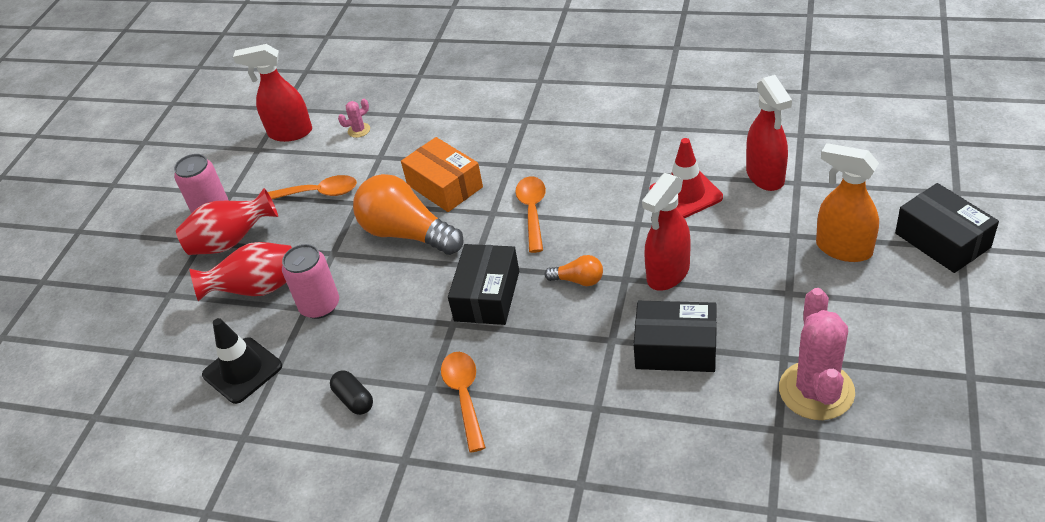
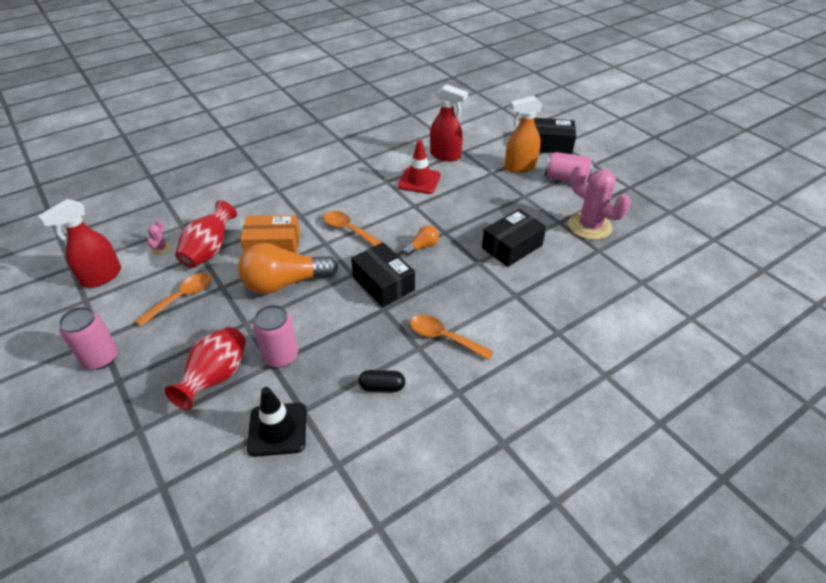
camera: 55 degrees left, 0 degrees up
red vase [176,188,278,255] -> red vase moved to [175,200,237,268]
red spray bottle [642,173,691,291] -> none
none -> pink can [545,152,594,183]

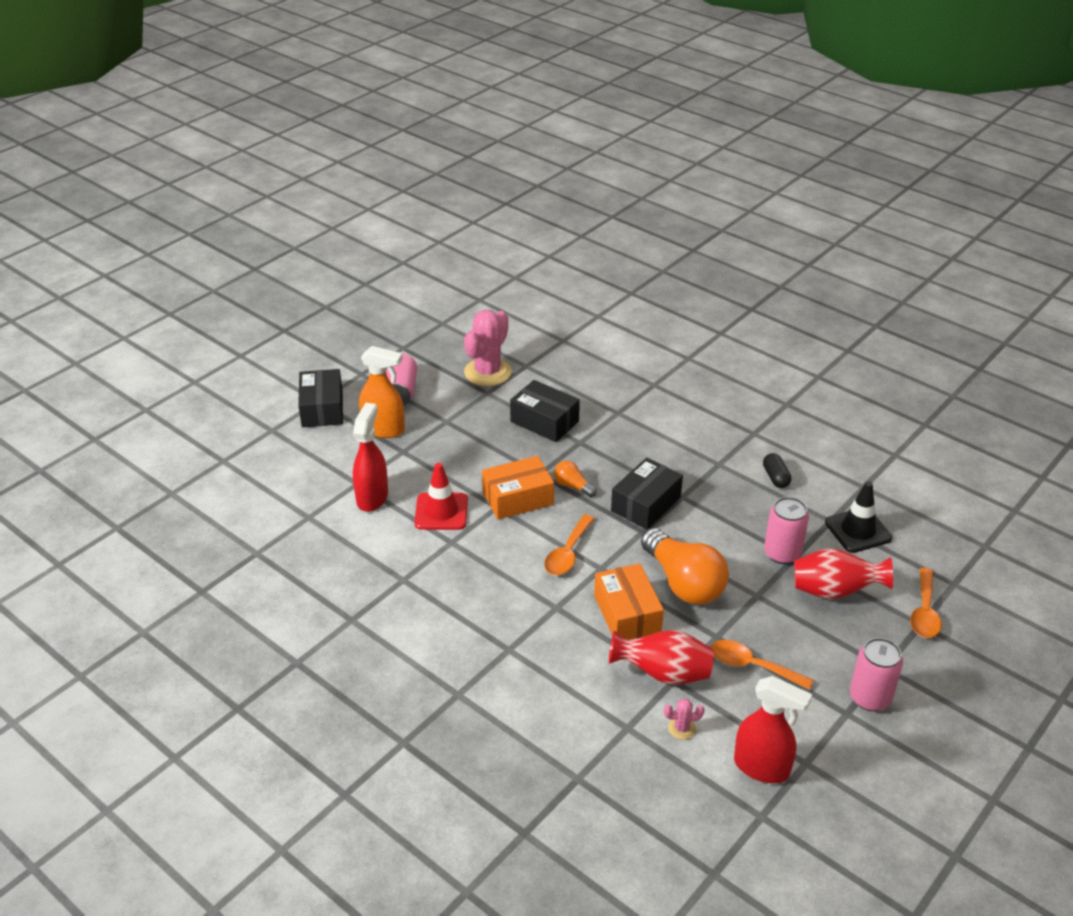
camera: 105 degrees left, 5 degrees down
orange spoon [410,315,493,360] -> orange spoon moved to [910,568,942,638]
orange spray bottle [505,96,543,173] -> orange spray bottle turned 45 degrees counterclockwise [359,346,405,438]
none -> orange box [482,456,554,520]

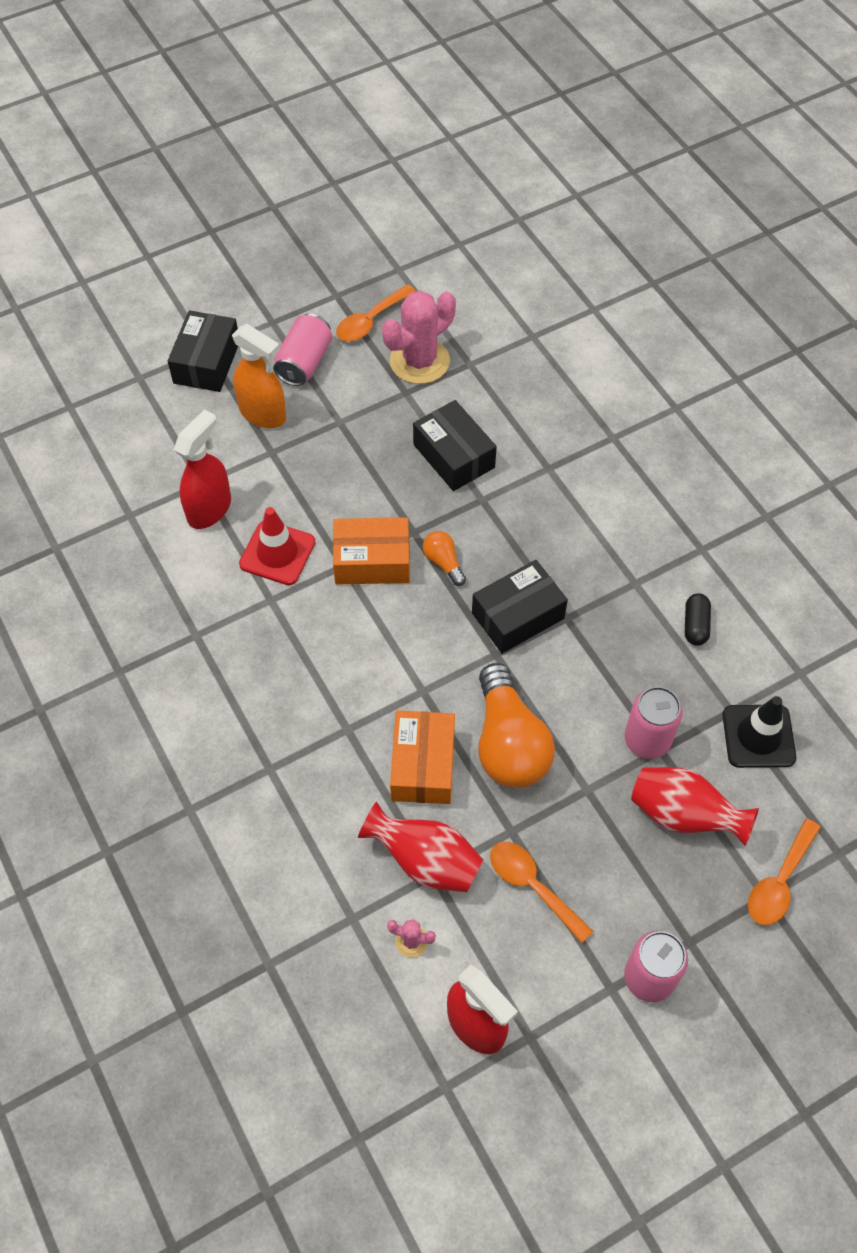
camera: 20 degrees right, 20 degrees up
orange spoon [544,514,595,575] -> orange spoon moved to [336,284,416,341]

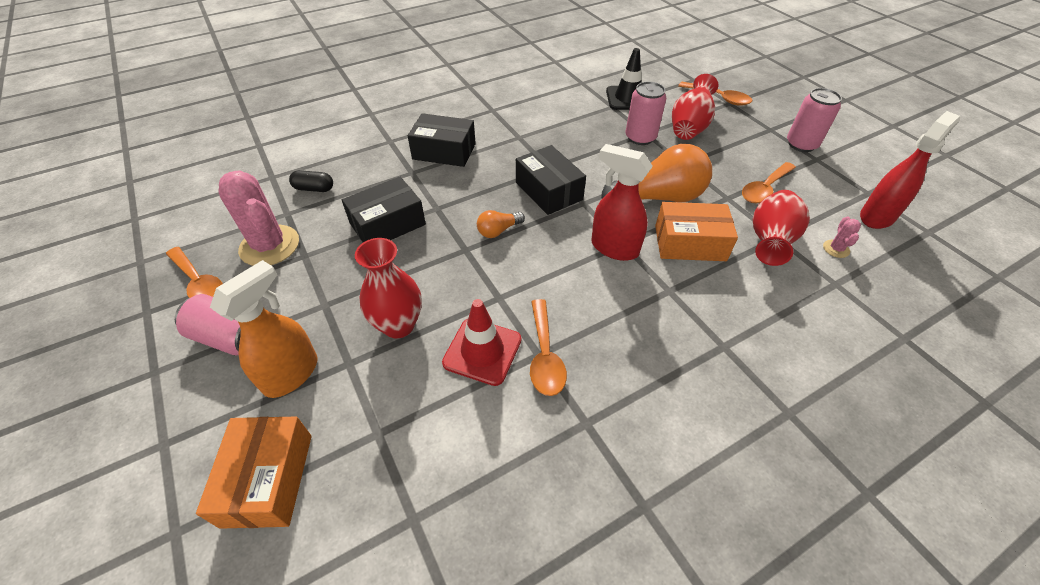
camera: 90 degrees left, 10 degrees down
black box [168,310,238,392] -> black box moved to [408,113,476,167]
red spray bottle [174,409,231,529] -> red spray bottle moved to [592,144,653,261]
orange box [333,517,410,584] -> orange box moved to [196,417,312,529]
black capsule [685,593,711,645] -> black capsule moved to [289,170,333,192]
none -> red vase [355,238,422,338]
none -> orange spoon [530,299,567,396]

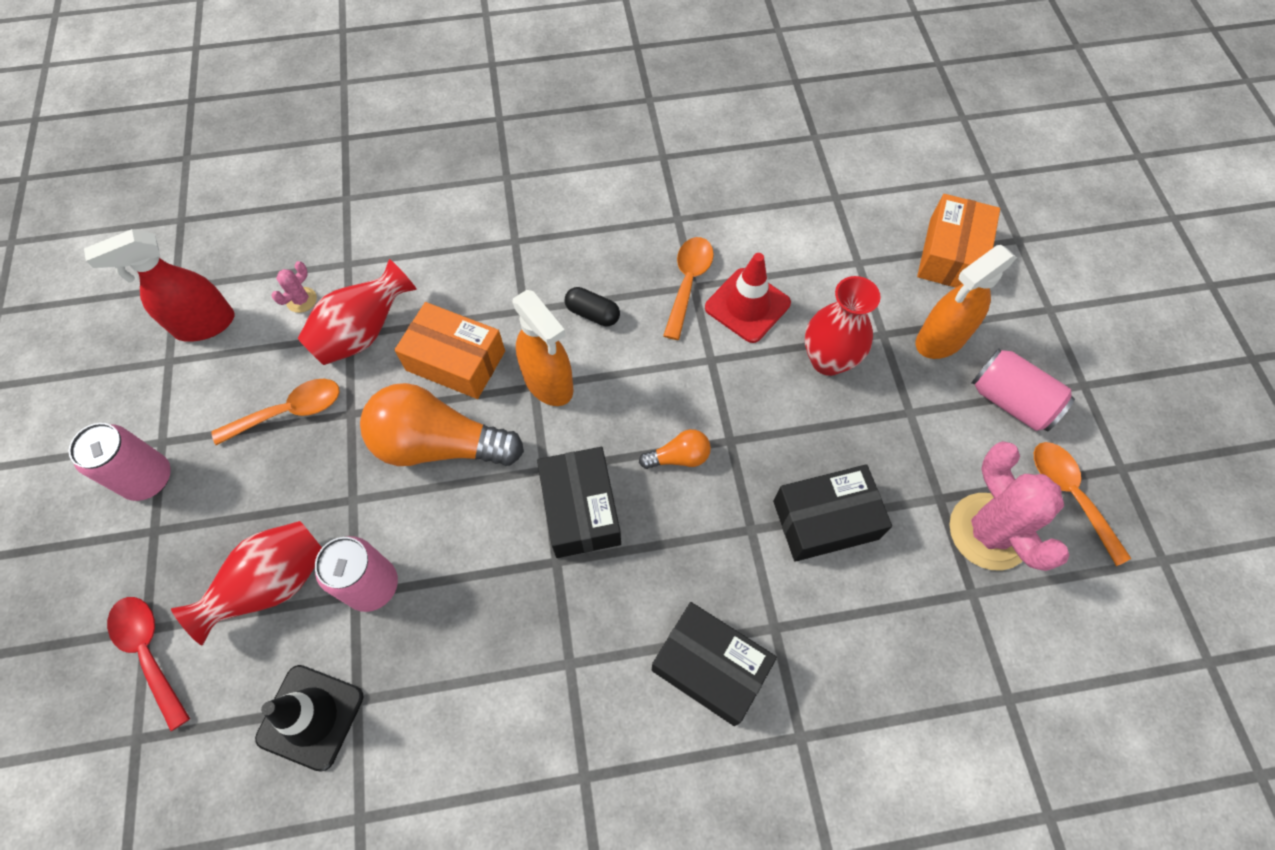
camera: 160 degrees left, 15 degrees up
black capsule [289,170,333,192] -> black capsule moved to [565,287,620,326]
red spray bottle [592,144,653,261] -> orange spray bottle [512,290,573,406]
orange spoon [678,82,752,106] -> red spoon [107,597,190,731]

